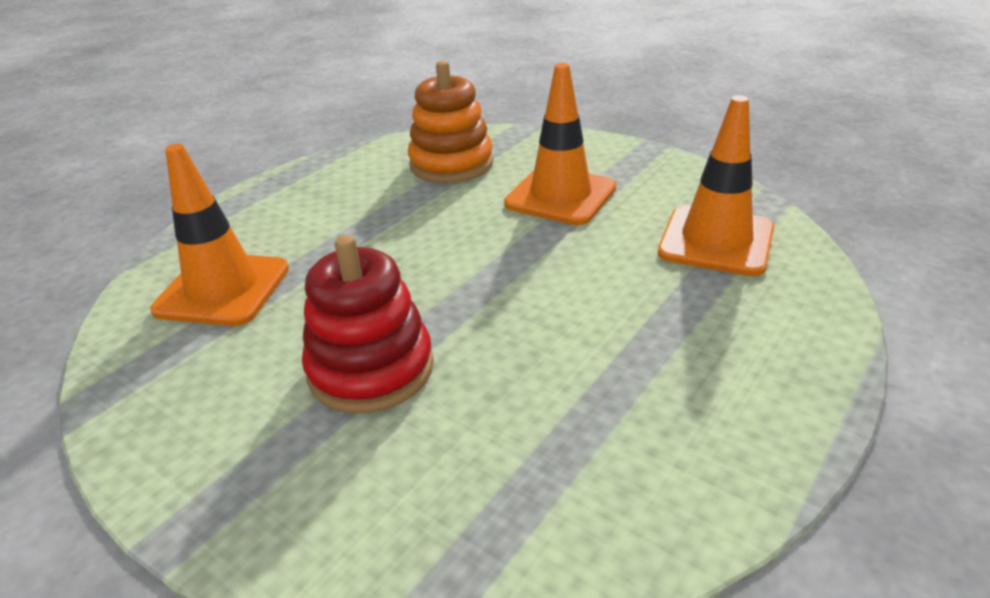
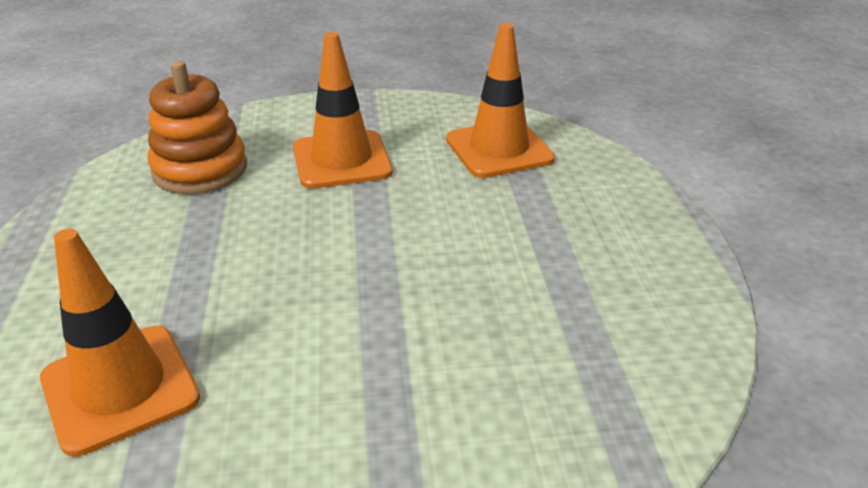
camera: 45 degrees left, 0 degrees up
red stacking toy [302,235,434,413] -> none

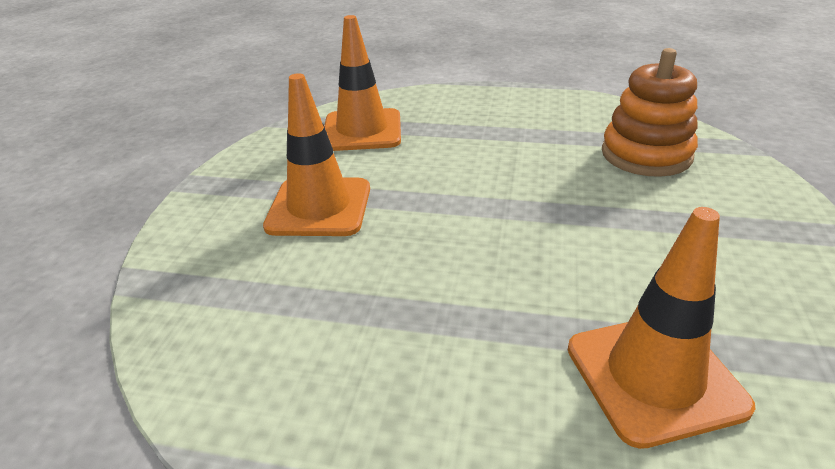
camera: 70 degrees left, 0 degrees up
orange stacking toy [148,61,247,194] -> orange stacking toy moved to [602,48,698,177]

